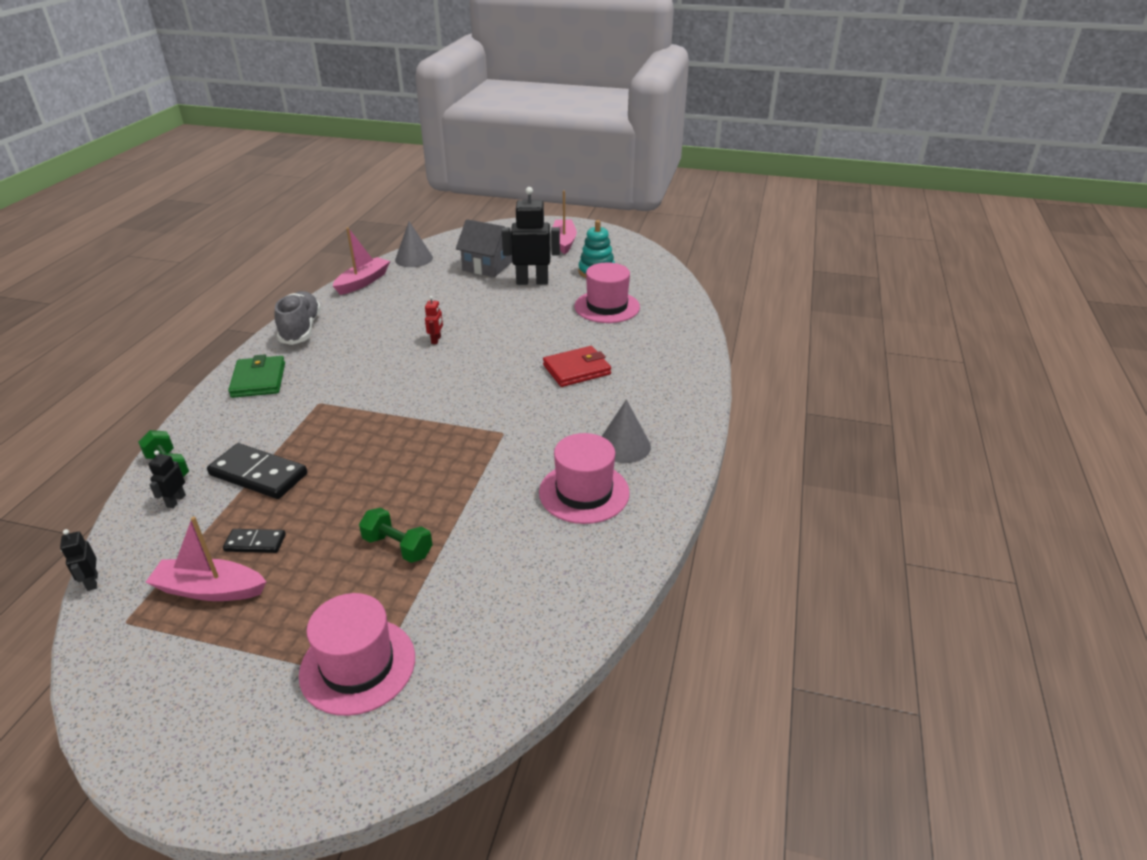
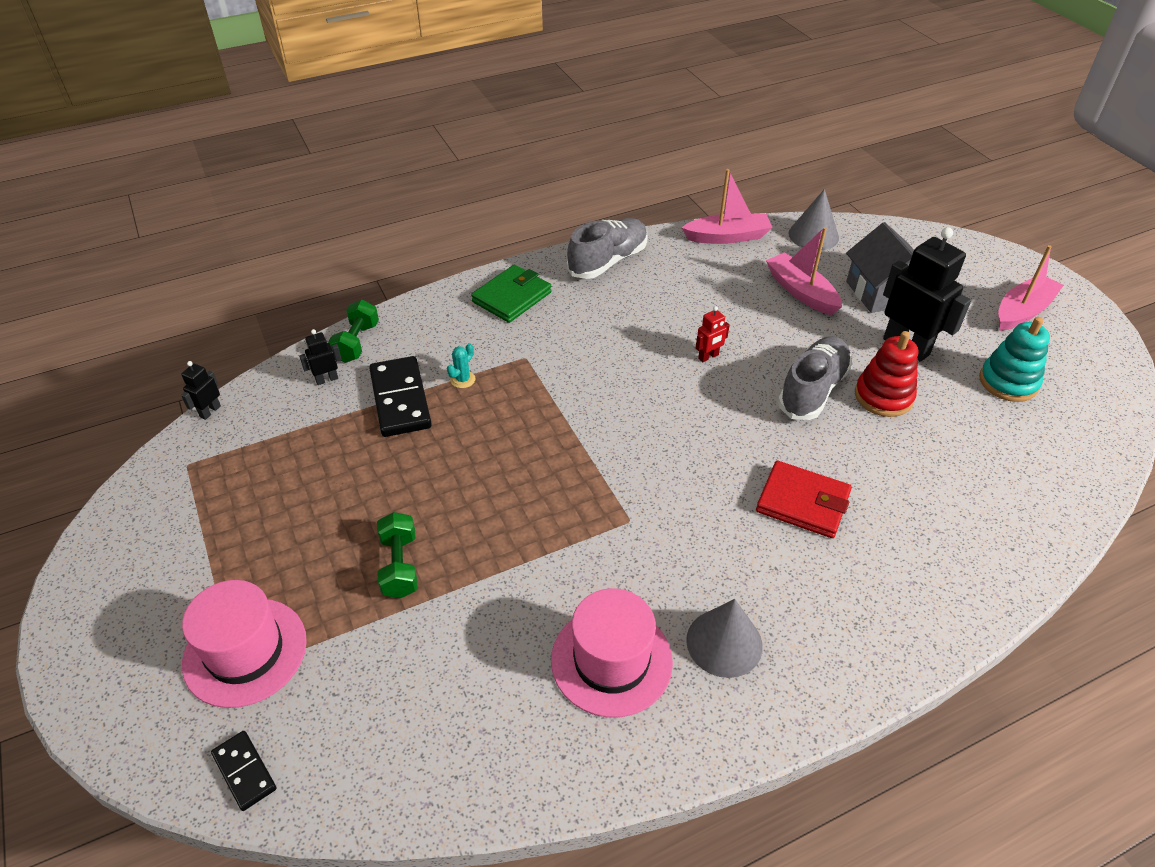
camera: 50 degrees right, 10 degrees up
pink boat [145,516,266,601] -> pink boat moved to [766,227,842,315]
black domino [223,529,286,553] -> black domino moved to [211,731,277,811]
pink hat [574,263,640,323] -> none
none -> turquoise cactus [447,343,475,388]
none -> grey shoe [778,336,852,420]
none -> red stacking toy [855,331,918,417]

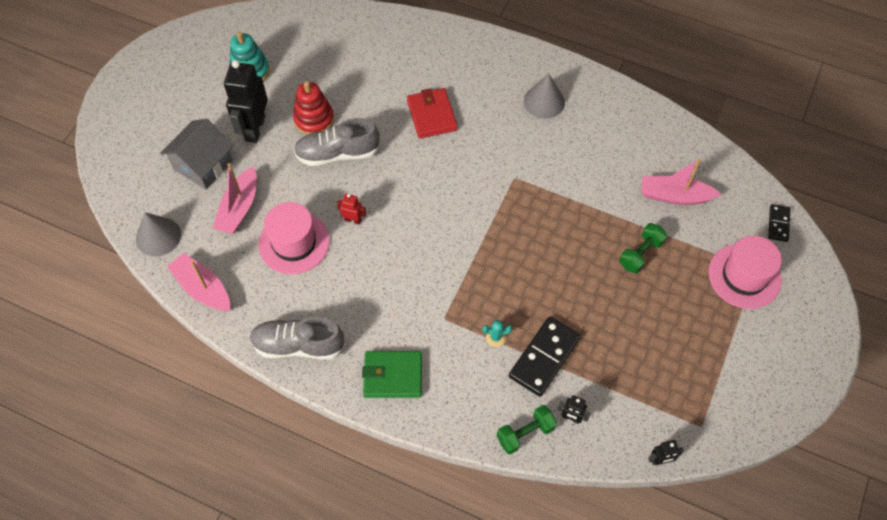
camera: 130 degrees left, 15 degrees up
pink hat [551,588,673,718] -> pink hat moved to [258,202,330,274]
pink boat [998,245,1064,331] -> pink boat moved to [642,159,721,205]

